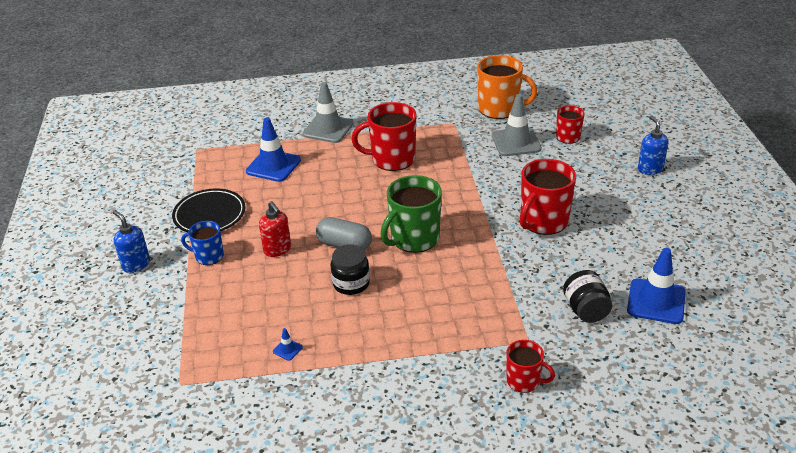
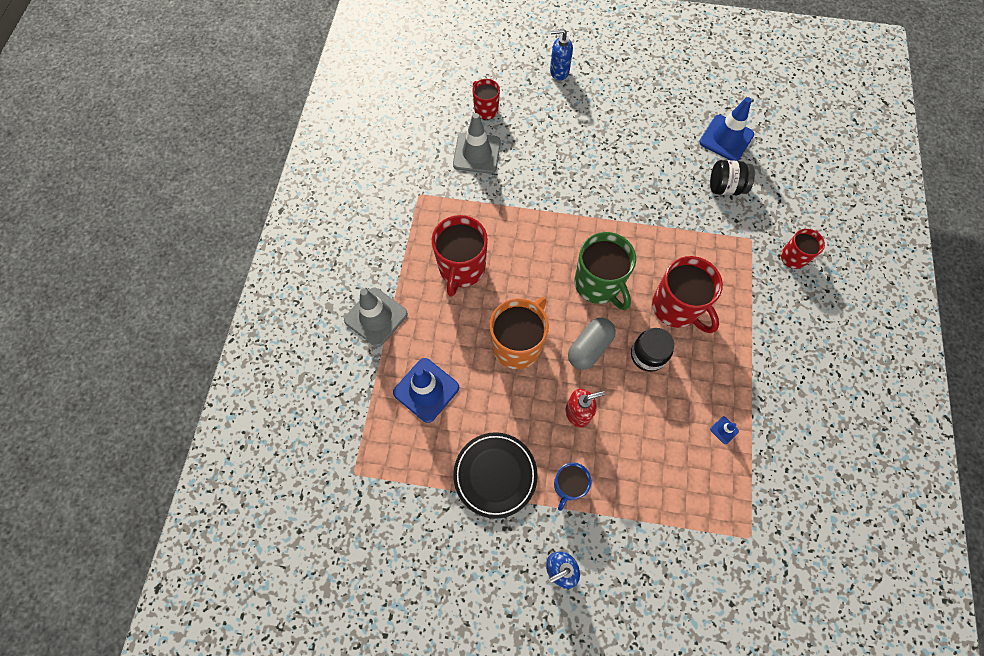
camera: 75 degrees left, 30 degrees up
orange mug [477,55,537,119] -> orange mug moved to [490,297,549,369]
red mug [520,159,576,235] -> red mug moved to [652,256,723,333]

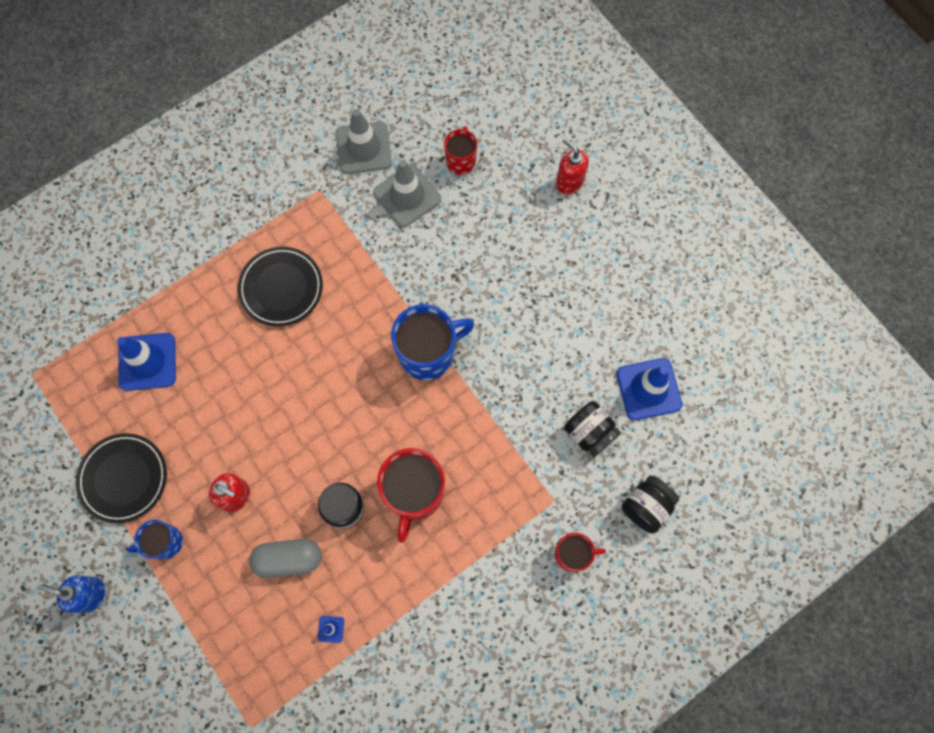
camera: 45 degrees right, 5 degrees up
grey traffic cone [344,288,408,347] -> grey traffic cone moved to [336,109,392,174]
red mug [432,215,488,297] -> black plate [238,247,323,327]
orange mug [490,297,549,369] -> none
blue soap dispenser [550,29,573,81] -> red soap dispenser [556,138,589,194]
grey capsule [568,318,616,370] -> grey capsule moved to [249,539,322,578]
green mug [575,232,636,310] -> none
none -> blue mug [391,304,474,381]
none -> black jar [622,475,679,534]

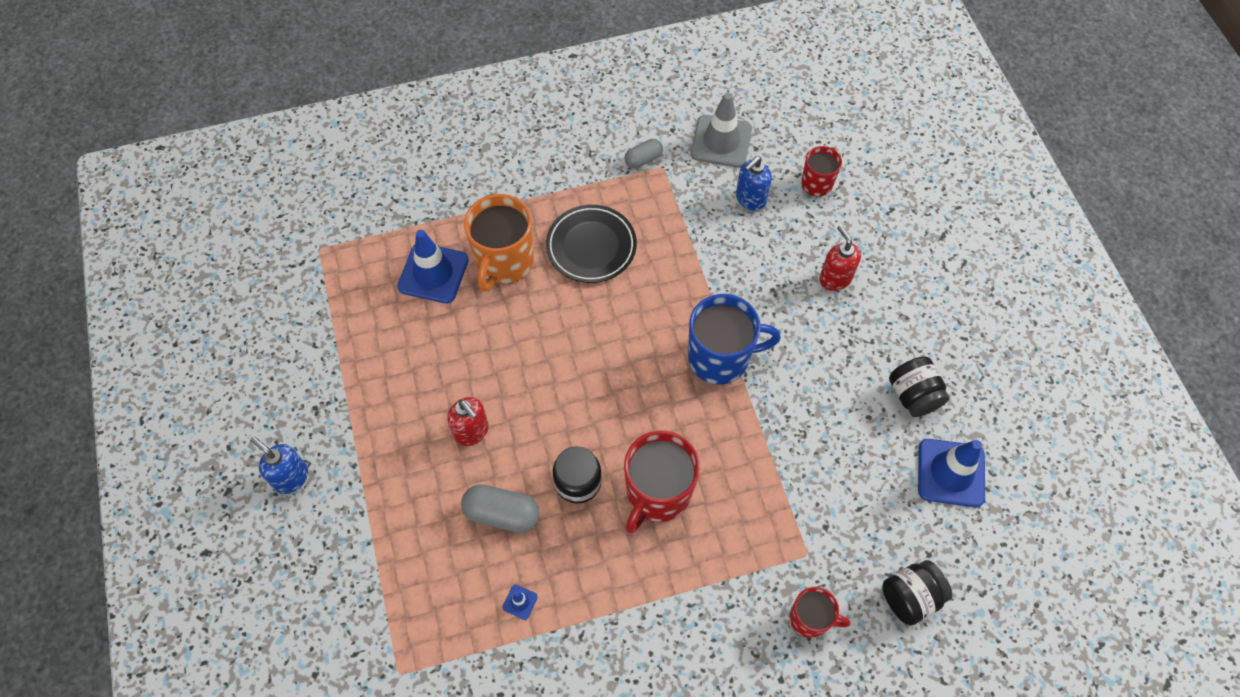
camera: 20 degrees right, 10 degrees down
black plate [76,433,167,523] -> none
blue mug [127,520,183,559] -> none
grey traffic cone [373,160,441,227] -> blue soap dispenser [736,156,772,211]
red soap dispenser [556,138,589,194] -> red soap dispenser moved to [819,225,861,291]
black jar [564,401,621,457] -> black jar moved to [889,356,949,417]
none -> orange mug [464,194,534,292]
none -> grey capsule [624,139,663,168]

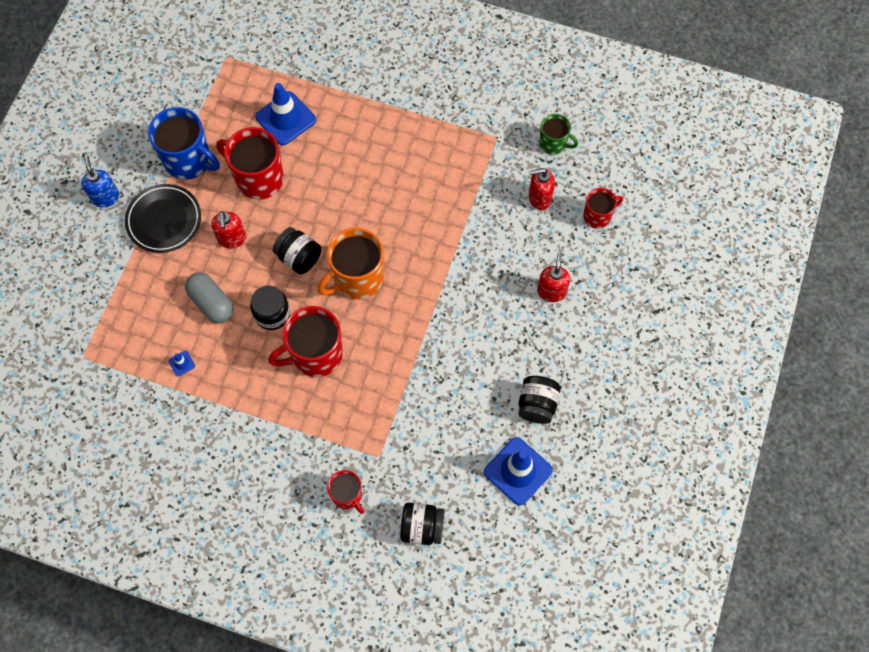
camera: 35 degrees right, 5 degrees up
orange mug [464,194,534,292] -> orange mug moved to [317,227,384,299]
black plate [546,205,637,283] -> black plate moved to [125,184,201,253]
grey capsule [624,139,663,168] -> none
blue mug [688,294,781,385] -> blue mug moved to [148,107,220,180]
grey traffic cone [691,93,752,168] -> green mug [539,114,578,155]
blue soap dispenser [736,156,772,211] -> red soap dispenser [529,168,555,210]
none -> red mug [216,127,284,200]
none -> black jar [273,227,321,274]

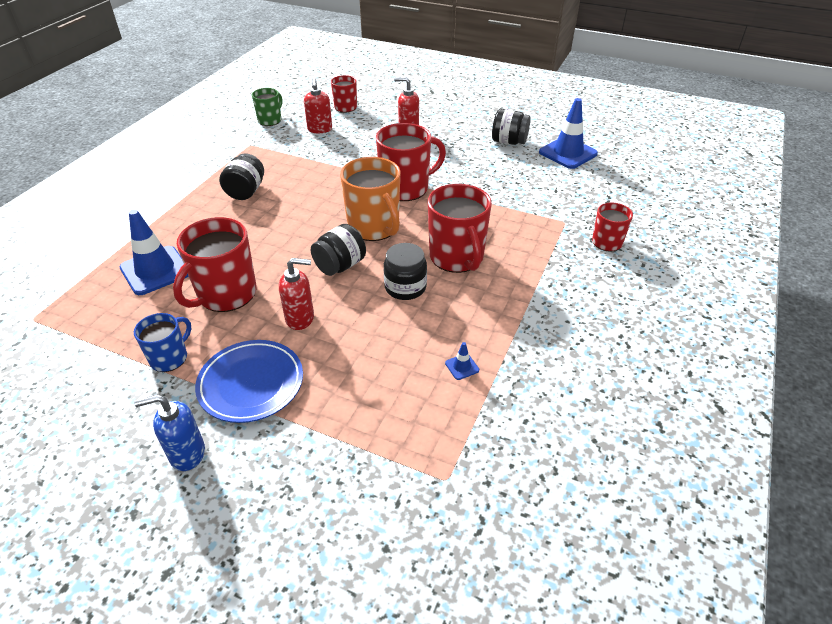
camera: 85 degrees left, 25 degrees down
black plate [125,184,201,253] -> blue plate [195,340,303,423]
blue mug [148,107,220,180] -> blue mug [134,313,191,372], size x0.57
grey capsule [185,272,233,323] -> none
black jar [400,502,445,545] -> black jar moved to [219,153,264,200]
none -> red mug [376,123,446,201]

